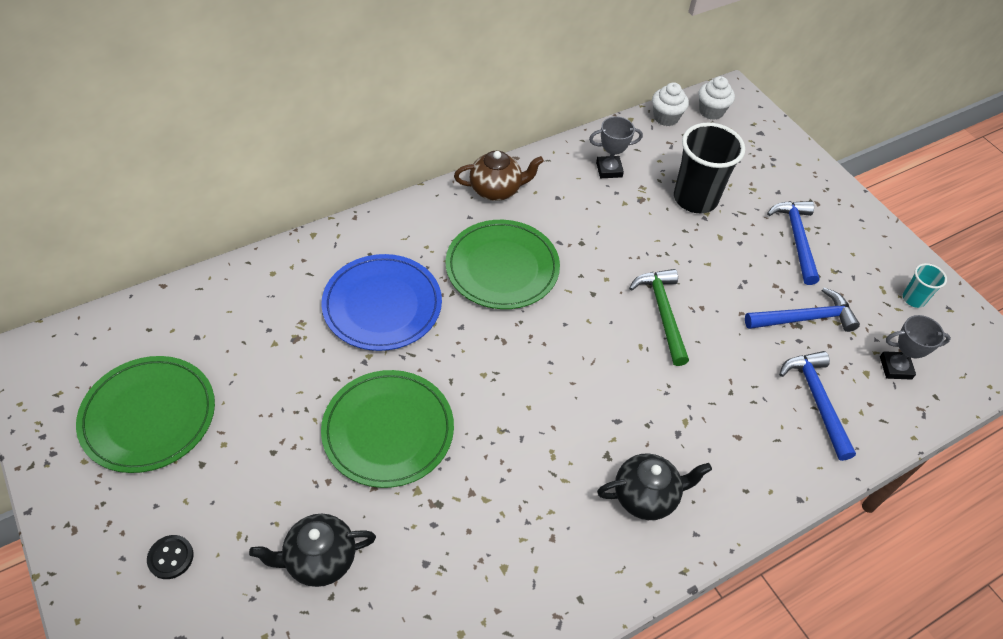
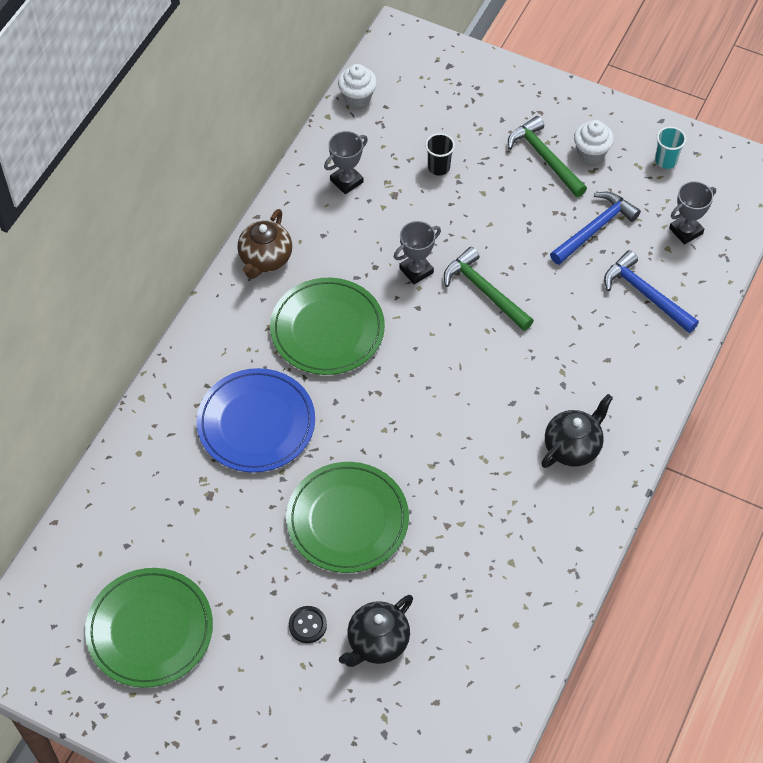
camera: 30 degrees left, 5 degrees up
black button [147,535,194,579] -> black button moved to [289,606,327,643]
brown teapot [454,151,544,201] -> brown teapot turned 150 degrees clockwise [238,209,292,279]
black cup [674,123,745,213] -> black cup [425,133,455,176], size x0.48
white cupcake [698,76,735,120] -> white cupcake moved to [574,120,614,164]
blue hammer [767,201,819,285] -> green hammer [508,116,587,197]
none -> grey trophy [394,221,441,284]

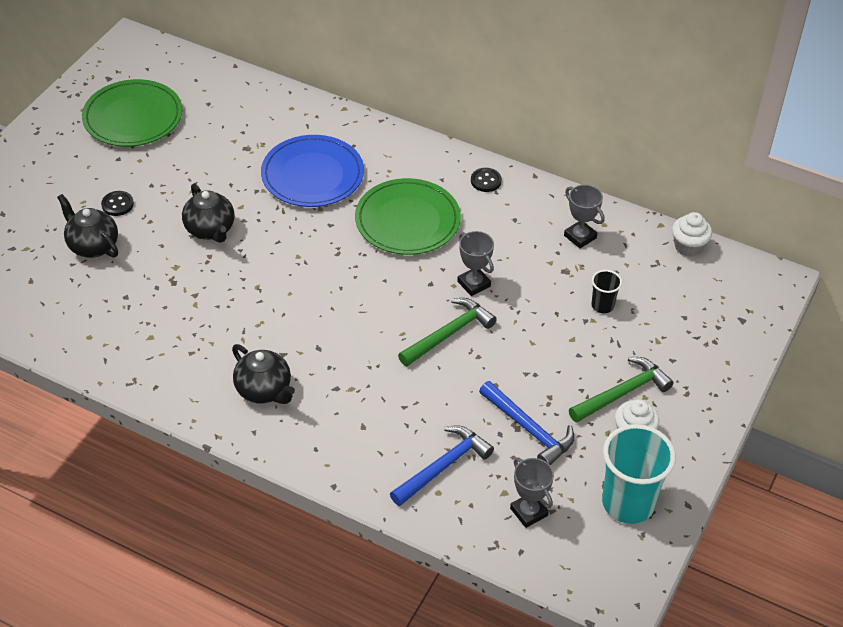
camera: 90 degrees right, 10 degrees down
brown teapot [238,209,292,279] -> black button [471,168,502,192]
green plate [286,462,409,573] -> black teapot [182,183,235,243]
turquoise cup [655,127,686,169] -> turquoise cup [602,424,676,524], size x2.07

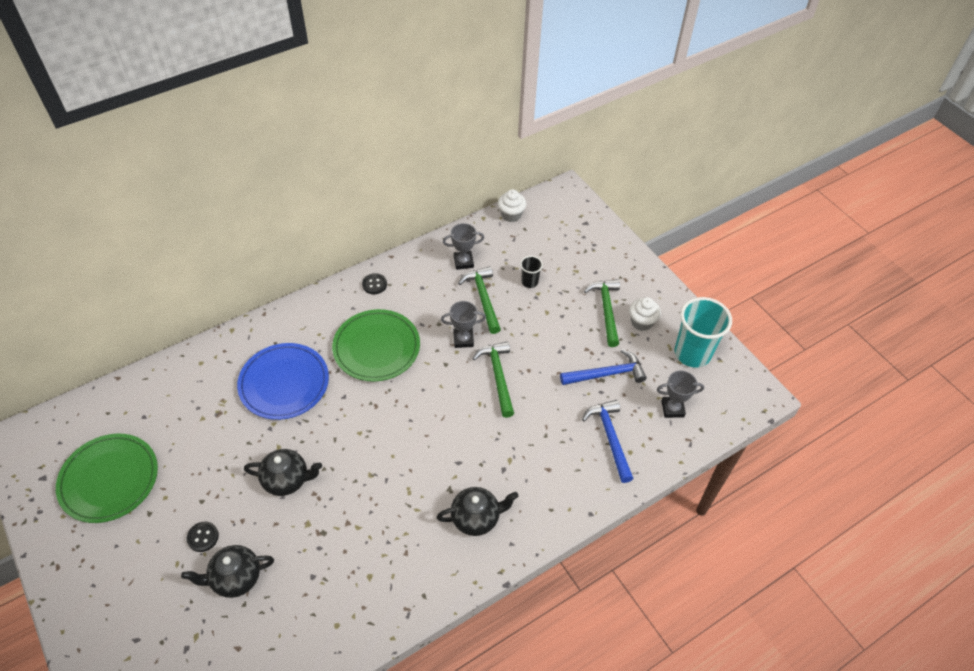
camera: 60 degrees left, 5 degrees up
none -> green hammer [458,266,501,334]

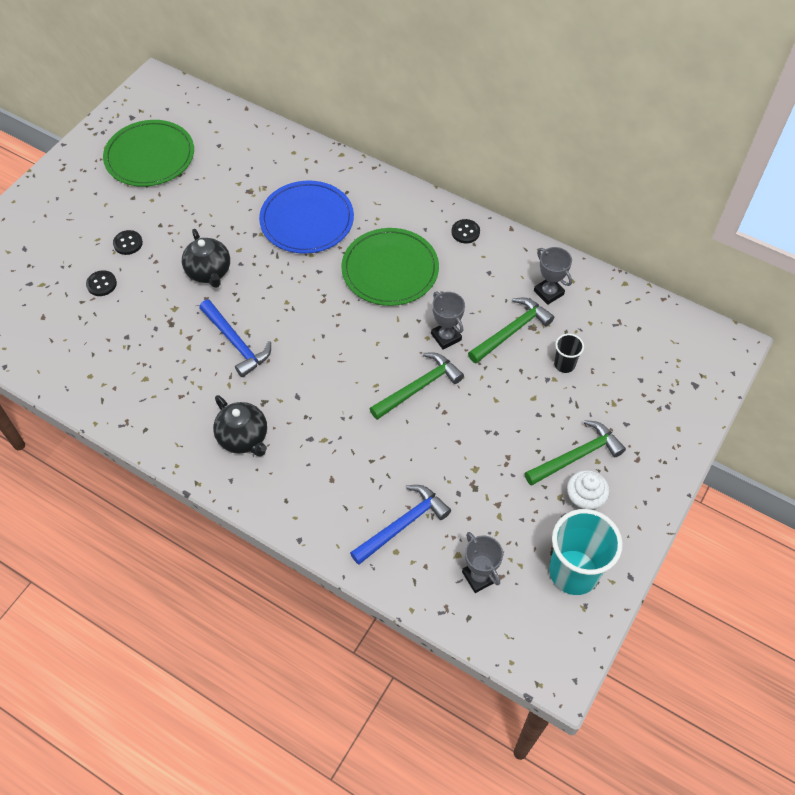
camera: 65 degrees right, 5 degrees up
black teapot [181,545,274,598] -> black button [86,270,117,296]
white cupcake [498,189,526,222] -> none
blue hammer [560,349,647,385] -> blue hammer moved to [199,299,271,377]

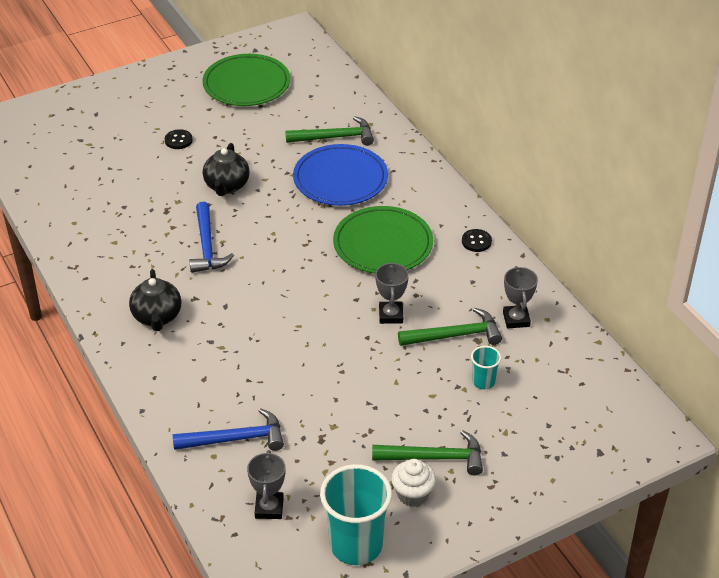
camera: 30 degrees right, 15 degrees down
black button [86,270,117,296] -> none
green hammer [370,352,464,420] -> green hammer moved to [285,116,374,146]
black cup [554,334,584,373] -> turquoise cup [471,346,501,389]

